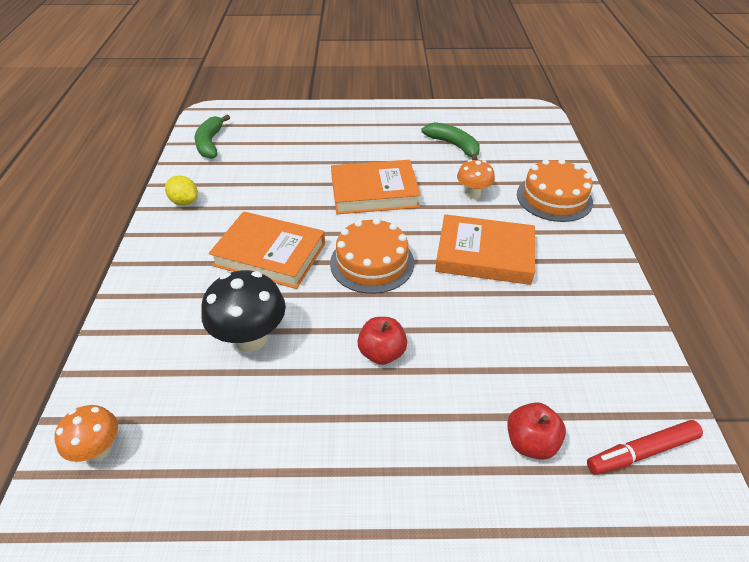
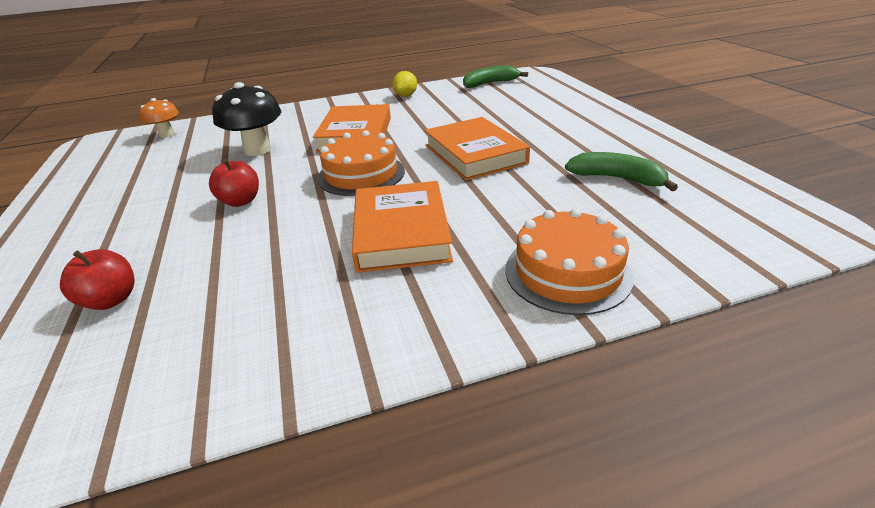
camera: 75 degrees right, 10 degrees down
green banana [422,122,480,160] -> green banana turned 90 degrees counterclockwise [565,152,678,191]
orange mushroom [457,159,495,199] -> none
red marker [587,420,703,475] -> none

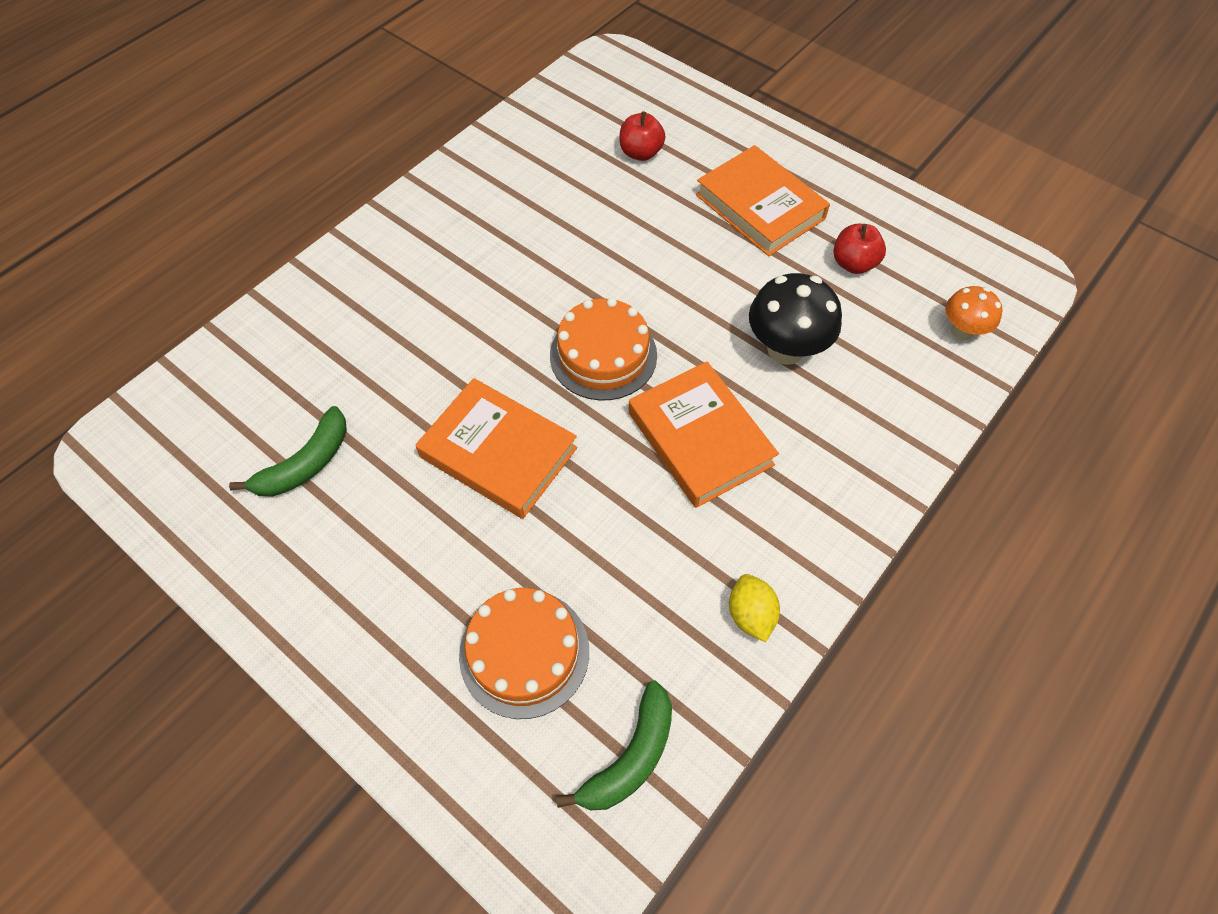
camera: 145 degrees right, 25 degrees up
red apple [209,159,259,207] -> red apple moved to [833,224,886,274]
orange book [352,181,453,273] -> orange book moved to [696,145,830,256]
orange cake [505,208,634,315] -> orange cake moved to [459,588,589,719]
green banana [565,152,678,191] -> green banana turned 45 degrees counterclockwise [229,406,347,497]

